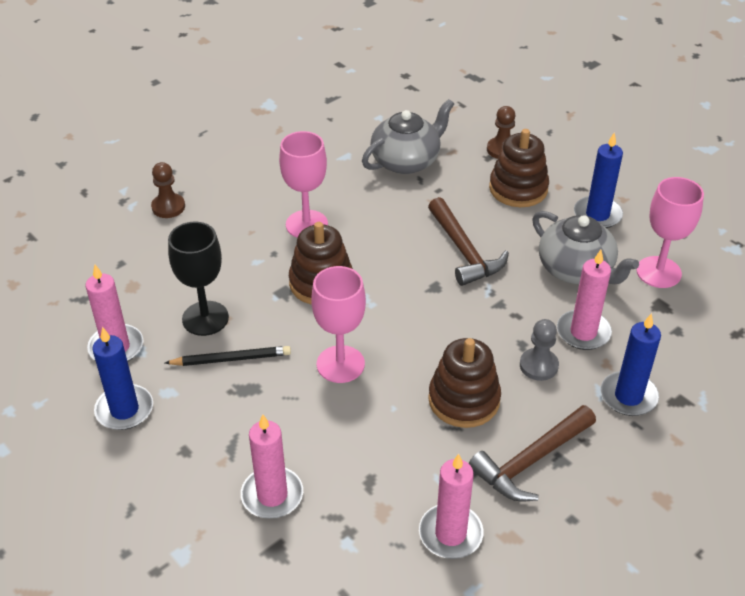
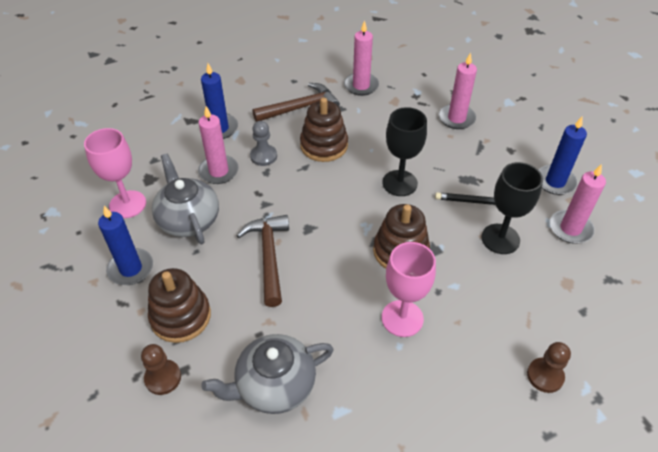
camera: 165 degrees left, 5 degrees up
pink goblet [311,266,366,383] -> black goblet [382,107,427,196]

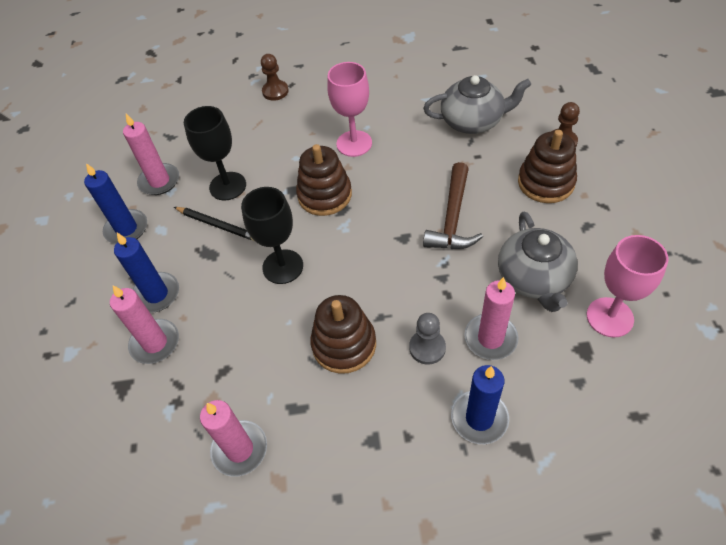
camera: 155 degrees left, 5 degrees up
blue candle [98,206,153,285] -> blue candle moved to [114,233,179,313]
brown hammer [252,83,340,122] -> none

